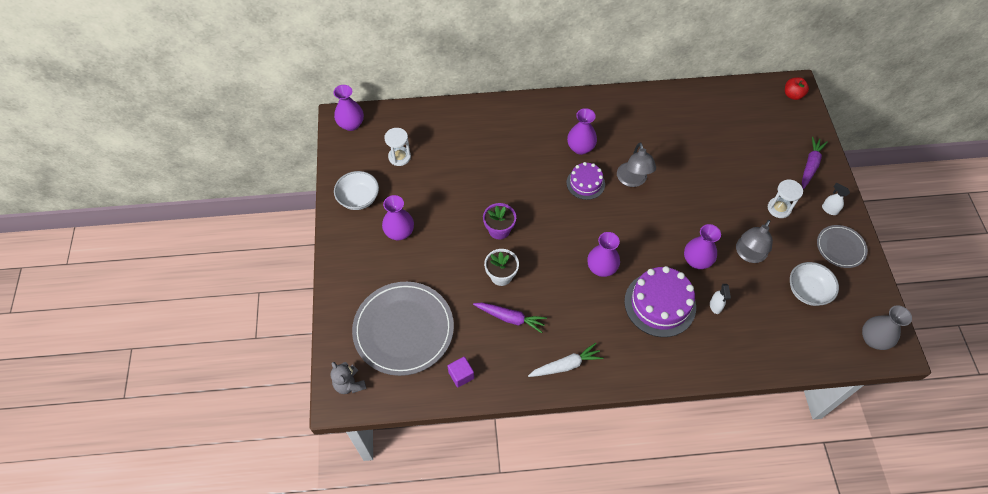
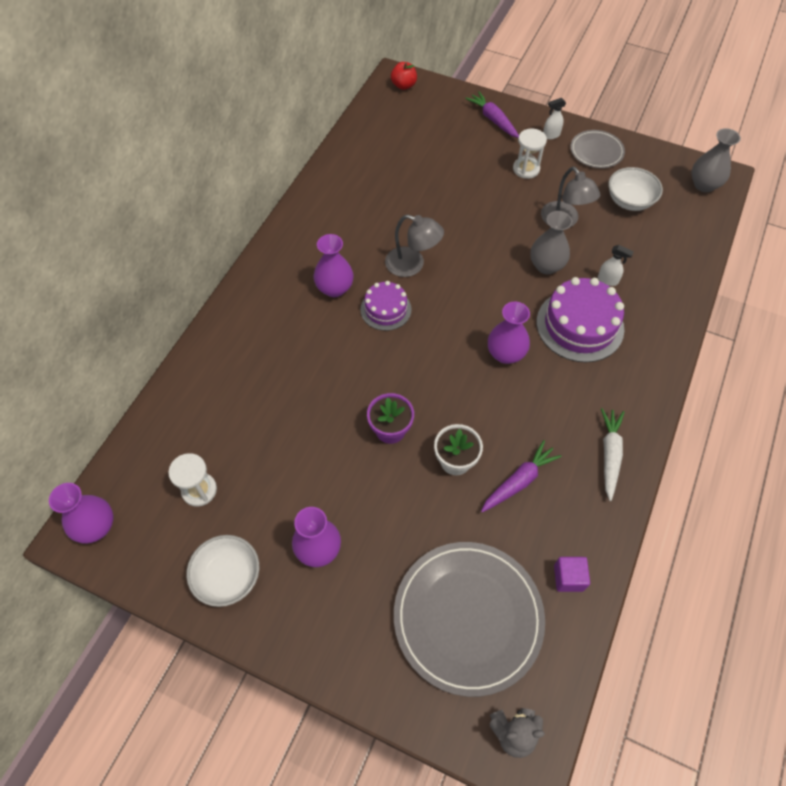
camera: 60 degrees left, 0 degrees up
purple vase [684,224,721,269] -> grey vase [530,211,572,274]

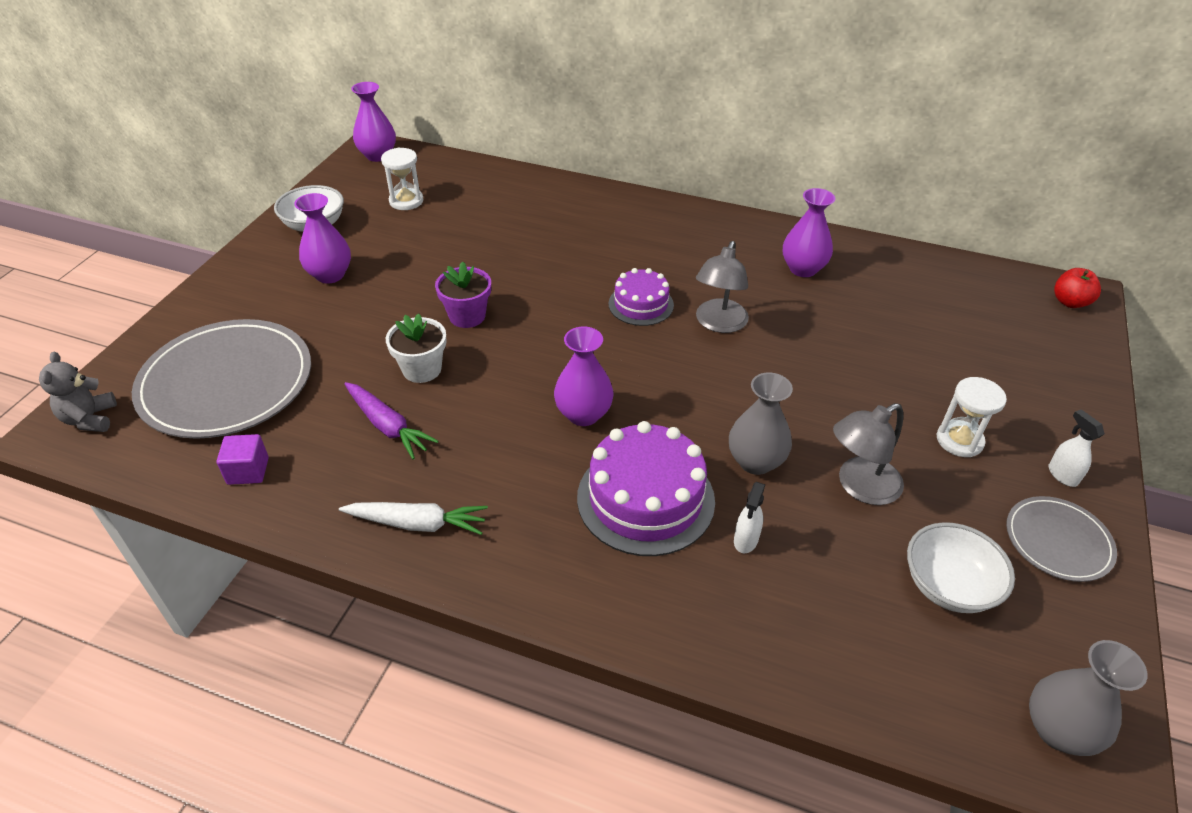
camera: 85 degrees right, 15 degrees down
purple vase [314,234,353,297] -> purple vase moved to [783,188,836,277]
purple carrot [465,91,519,138] -> none

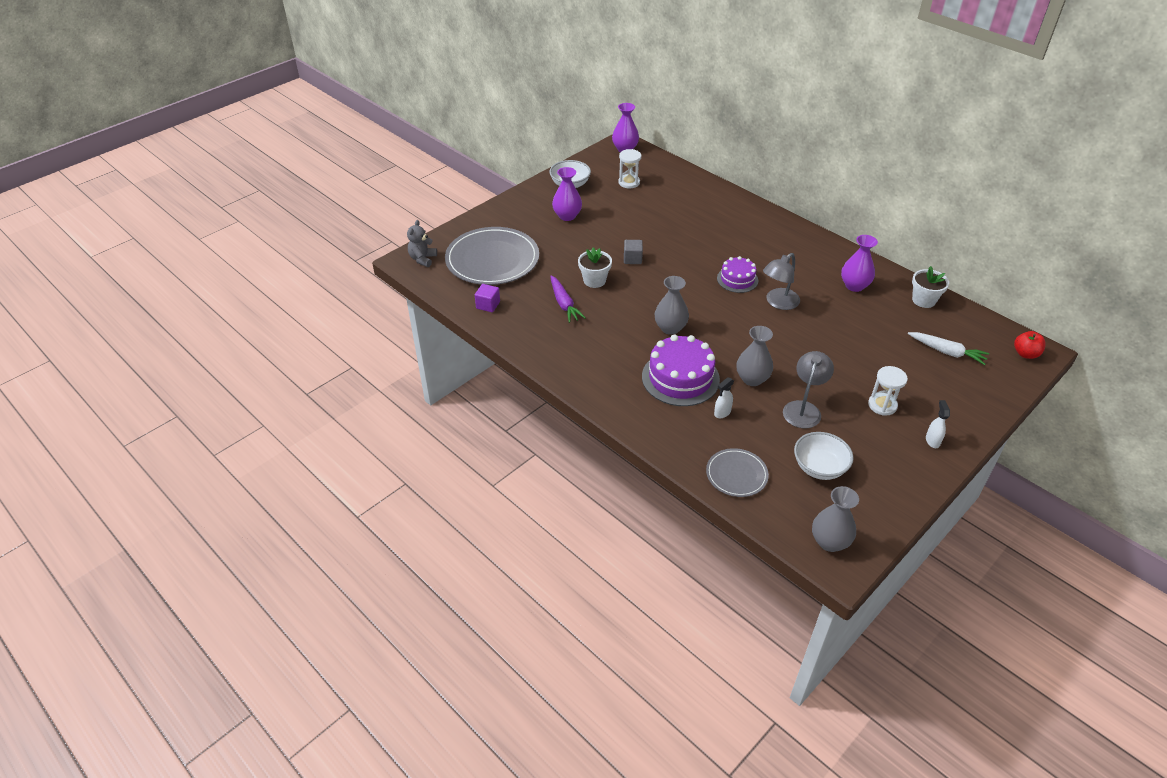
camera: 25 degrees right, 0 degrees up
white carrot [339,502,488,535] -> white carrot moved to [908,332,989,365]
purple flower pot [435,261,491,328] -> grey cube [624,240,643,264]
purple vase [554,327,613,426] -> grey vase [655,276,689,335]
grey lamp [833,403,904,505] -> grey lamp turned 120 degrees clockwise [783,351,834,428]
grey plate [1006,496,1117,582] -> grey plate moved to [706,448,769,497]
none -> white flower pot [912,266,949,308]

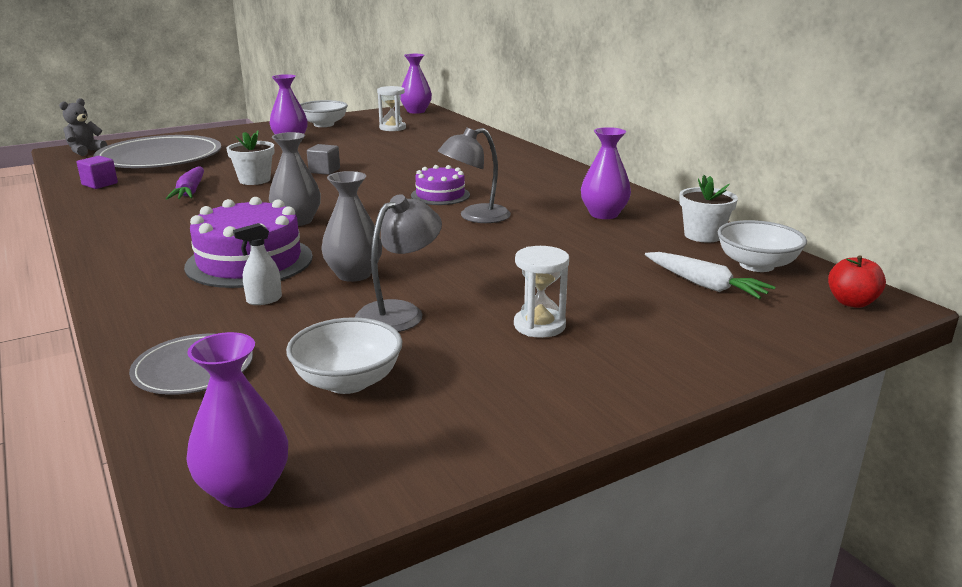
camera: 15 degrees right, 20 degrees down
grey vase [812,486,859,552] -> purple vase [186,332,288,508]
white spray bottle [926,400,950,448] -> none
none -> white bowl [718,220,807,272]

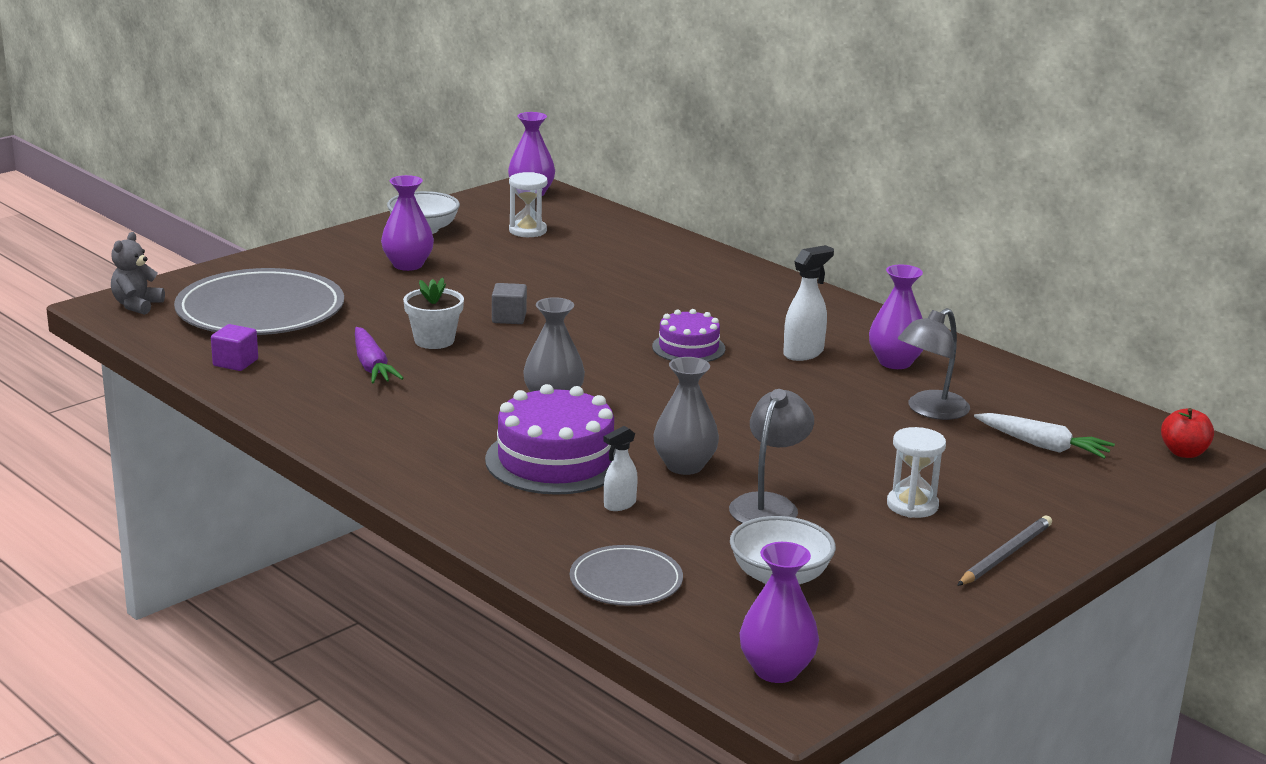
camera: 15 degrees left, 0 degrees up
grey lamp [438,128,511,223] -> grey lamp moved to [897,308,970,420]
white flower pot [679,175,738,243] -> none
white bowl [718,220,807,272] -> none
none -> white spray bottle [783,245,834,361]
none -> grey pencil [957,515,1052,586]

